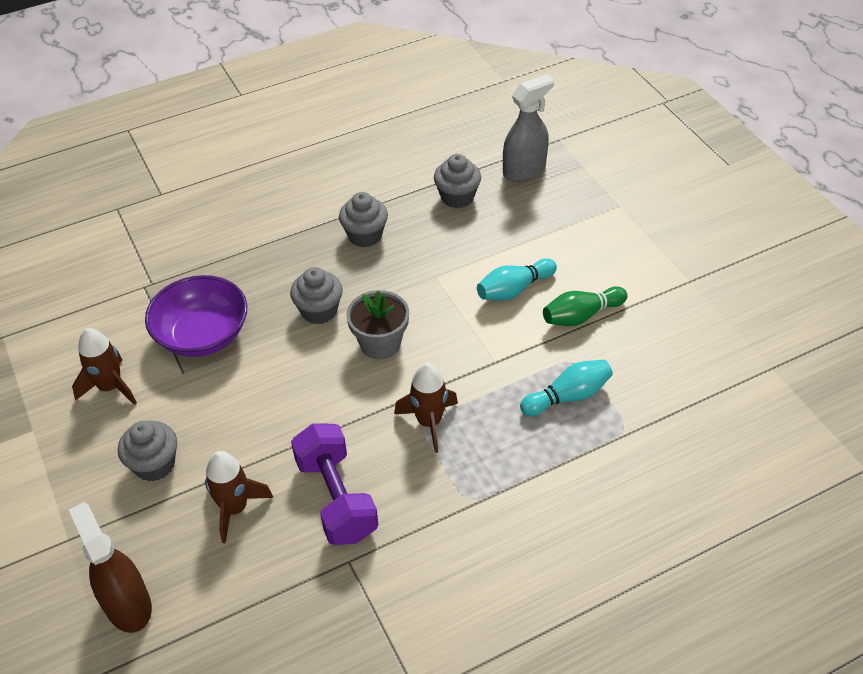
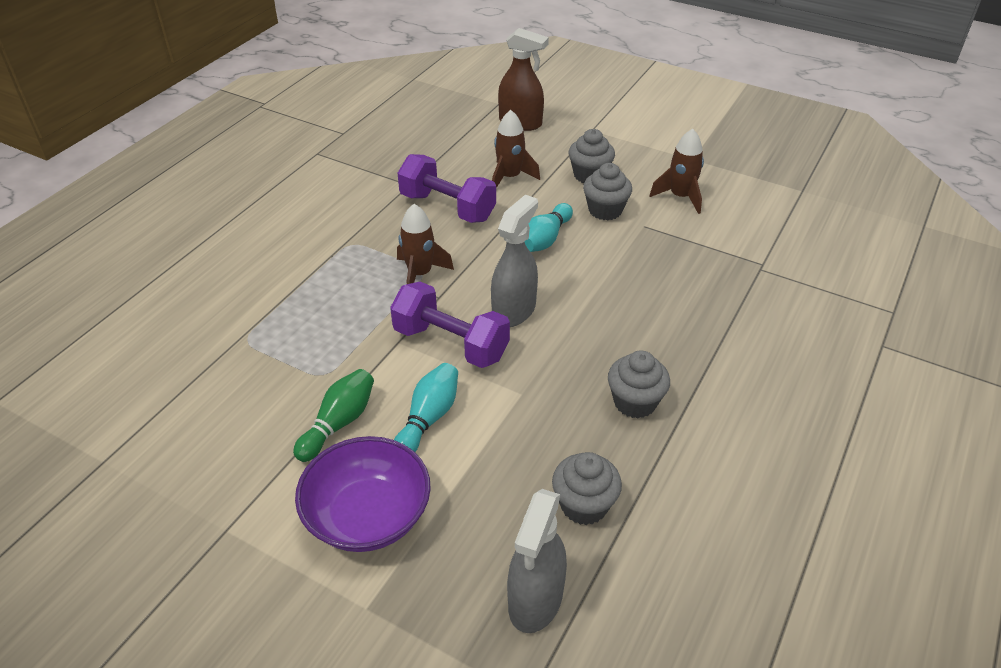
camera: 145 degrees right, 5 degrees down
purple bowl [145,275,247,357] -> purple bowl moved to [295,436,431,552]
grey cupcake [290,267,343,324] -> grey cupcake moved to [583,163,632,220]
grey flower pot [346,290,409,359] -> grey spray bottle [491,195,538,327]
turquoise bowling pin [520,359,613,416] -> turquoise bowling pin moved to [525,203,573,252]
none -> purple dumbbell [390,282,510,368]

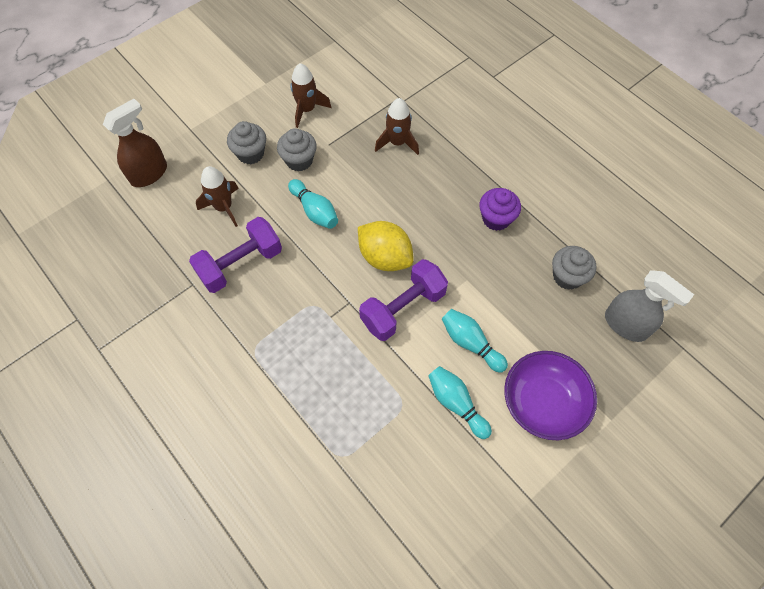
camera: 70 degrees left, 20 degrees up
green bowling pin [293,369,374,462] -> turquoise bowling pin [428,366,492,439]
brown rocket [397,204,454,284] -> brown rocket moved to [375,98,419,155]
grey spray bottle [491,195,538,327] -> yellow lemon [358,221,414,271]
grey cupcake [608,350,670,418] -> purple cupcake [479,188,521,231]

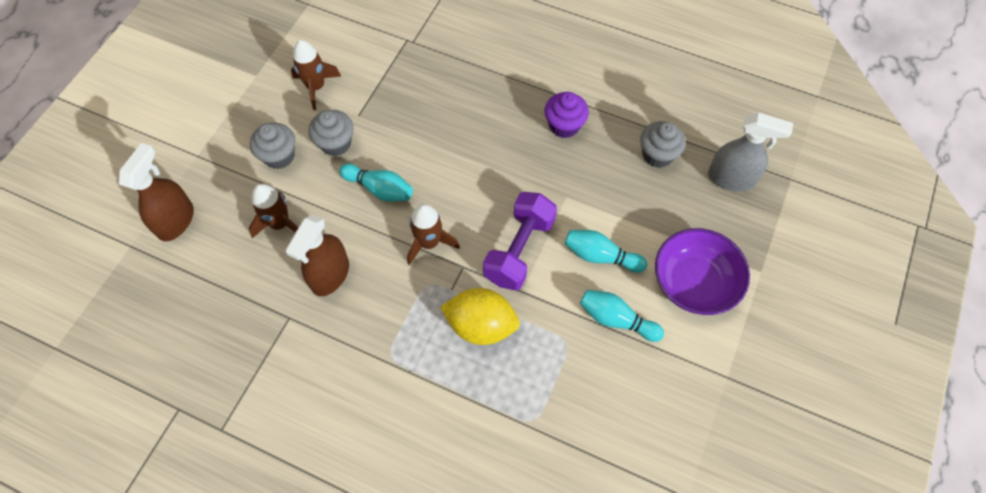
camera: 25 degrees left, 0 degrees up
purple dumbbell [189,217,282,293] -> brown spray bottle [285,214,349,296]
yellow lemon [358,221,414,271] -> yellow lemon moved to [440,288,520,345]
brown rocket [375,98,419,155] -> brown rocket moved to [407,204,460,265]

